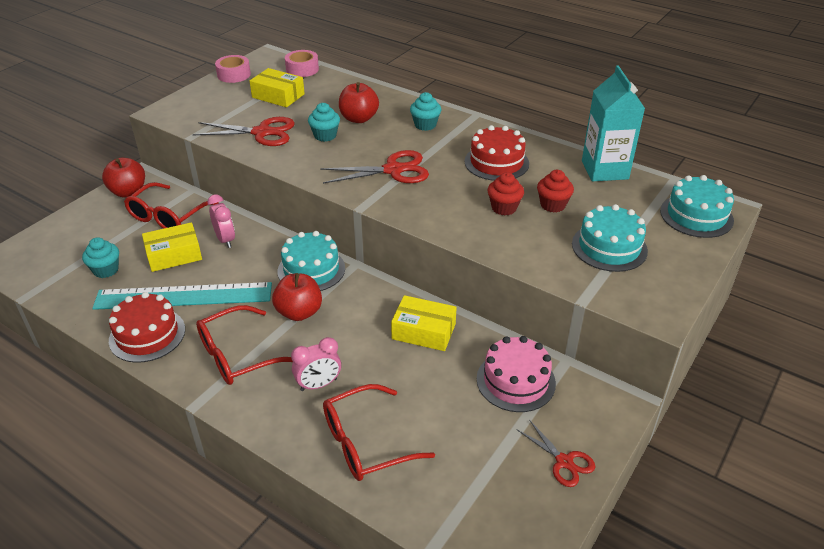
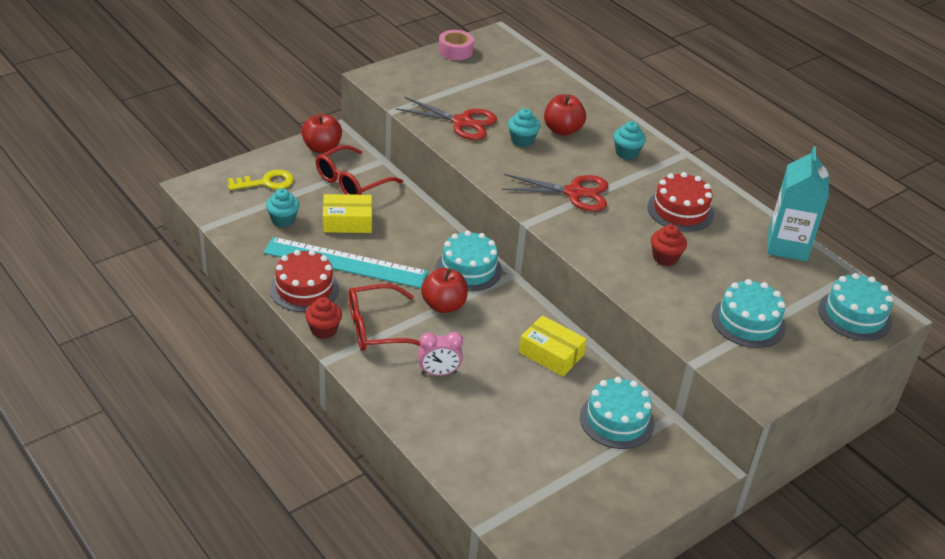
camera: 15 degrees right, 0 degrees up
pink clock [207,194,235,248] -> none
yellow box [250,68,305,107] -> none
pink tape [285,50,319,77] -> none
red glasses [323,384,435,481] -> none
pink cake [477,336,556,412] -> turquoise cake [580,377,655,449]
red scissors [517,420,595,487] -> none
red cupcake [537,170,574,213] -> red cupcake moved to [305,297,342,339]
none -> yellow key [227,170,294,190]

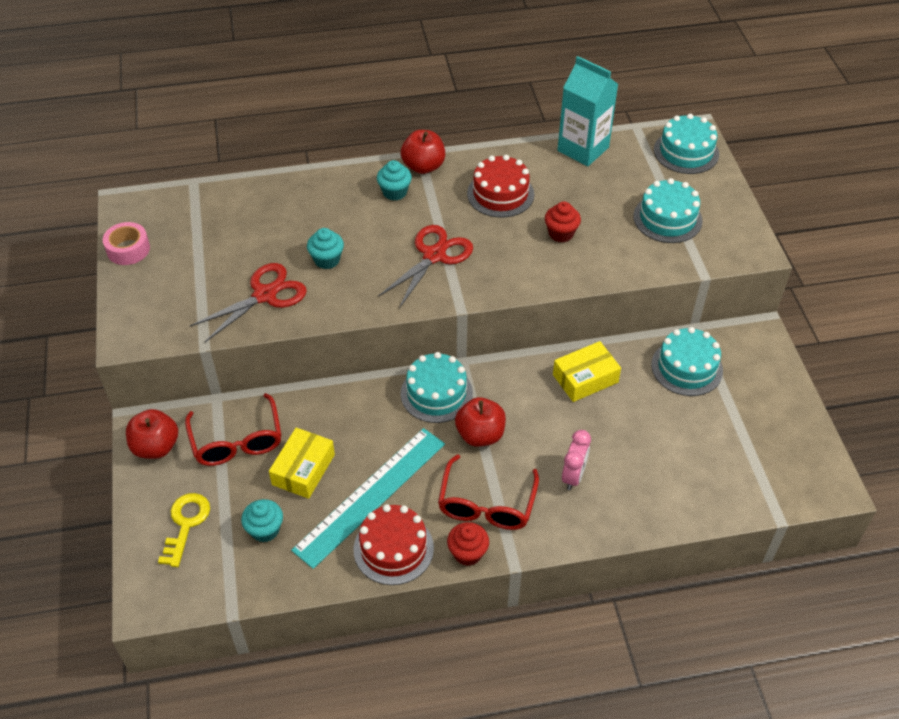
camera: 60 degrees left, 10 degrees up
red apple [544,94,586,136] -> red apple moved to [401,130,445,174]

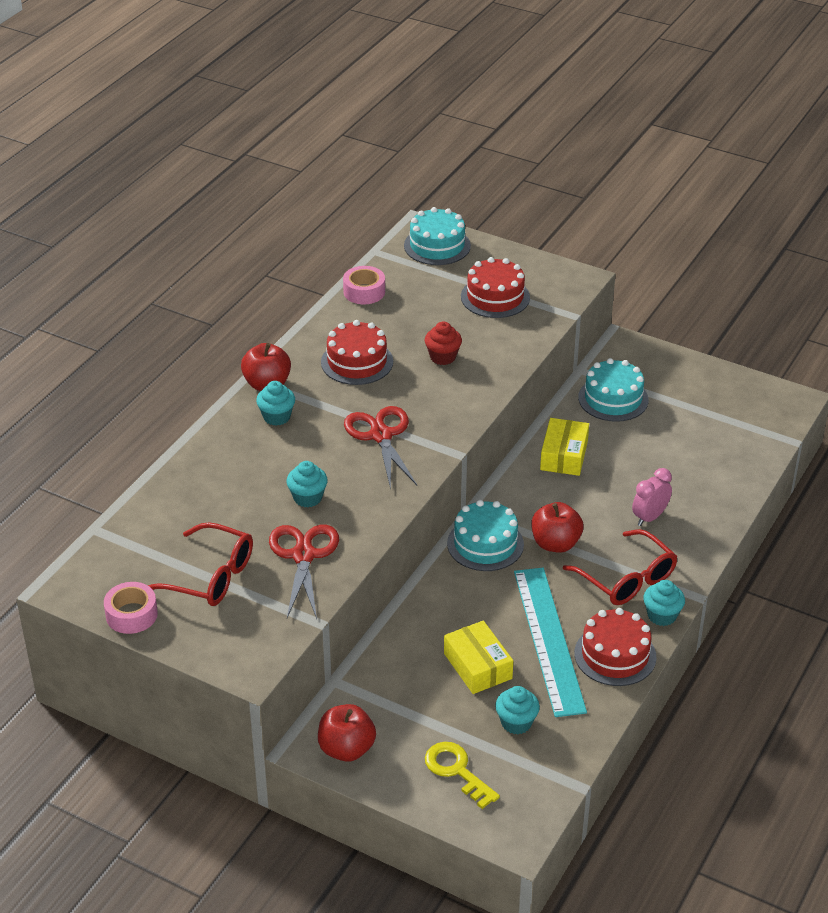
camera: 50 degrees left, 10 degrees down
red glasses [185,393,281,466] -> red glasses moved to [148,522,253,606]
red cupcake [447,522,489,566] -> turquoise cupcake [643,580,685,626]
turquoise carton [558,56,618,166] -> pink tape [343,266,385,304]
pink clock [562,430,591,490] -> pink clock turned 105 degrees counterclockwise [632,468,672,526]
turquoise cake [633,178,703,243] -> red cake [461,257,530,318]

